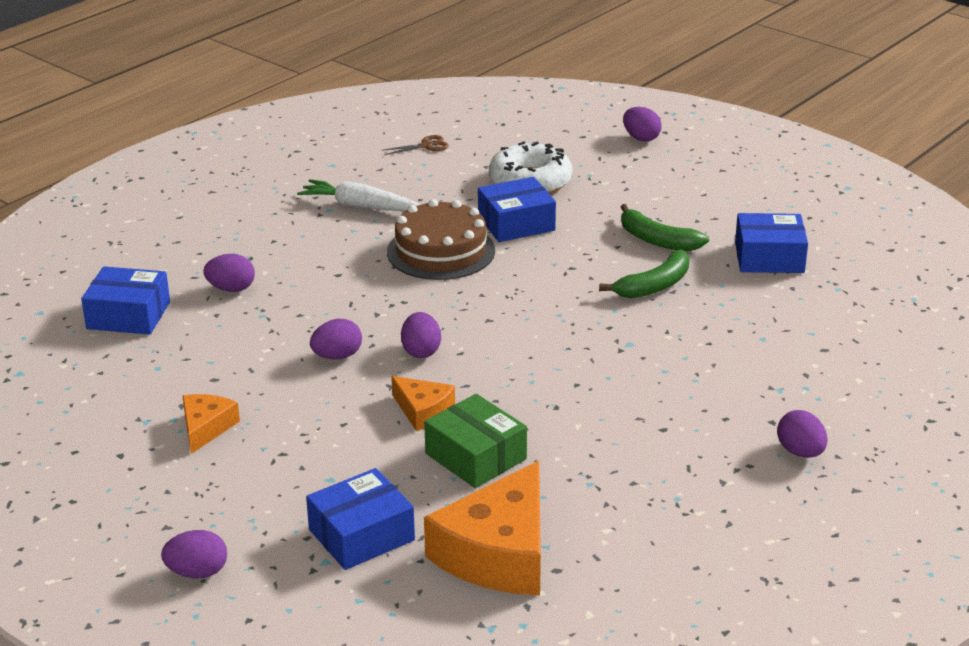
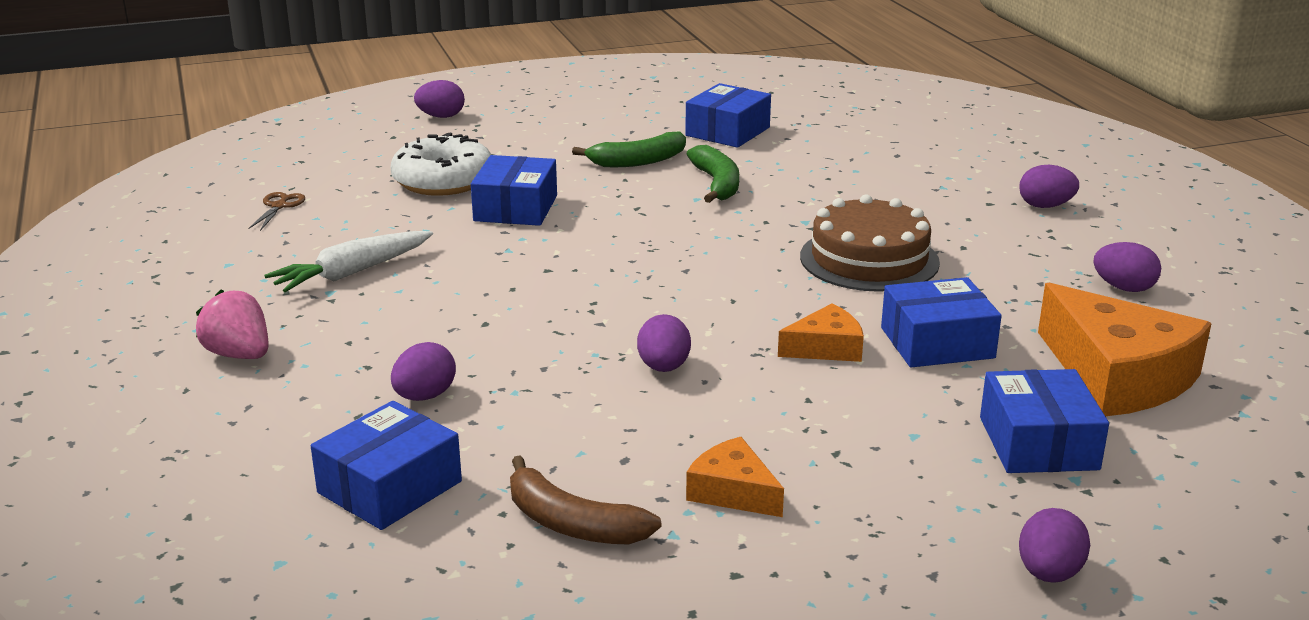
camera: 60 degrees left, 5 degrees down
brown cake [387,199,495,280] -> brown cake moved to [800,194,940,292]
purple egg [401,312,441,358] -> purple egg moved to [1093,242,1161,292]
green box [424,394,527,488] -> blue box [881,277,1002,367]
none -> pink strawberry [196,290,268,359]
none -> brown banana [510,455,661,545]

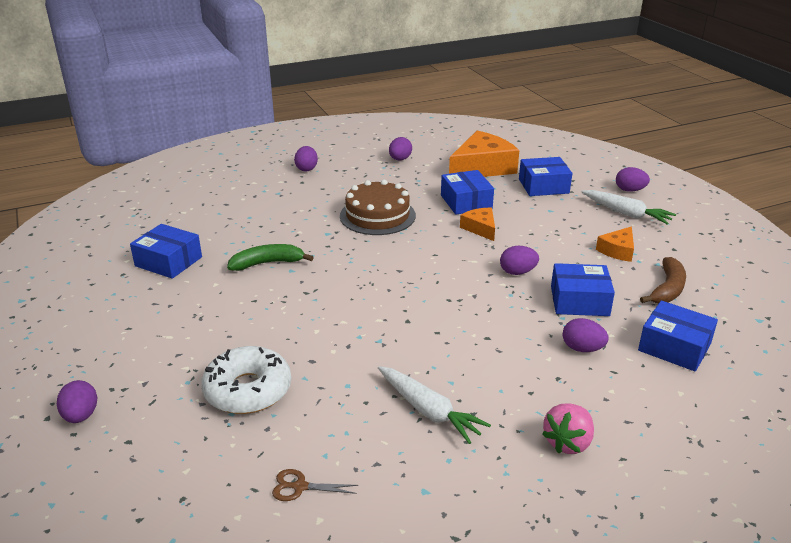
camera: 95 degrees left, 5 degrees up
blue box [471,155,557,226] -> blue box moved to [551,263,615,316]
green banana [572,131,686,167] -> none
none -> white carrot [581,190,676,225]

